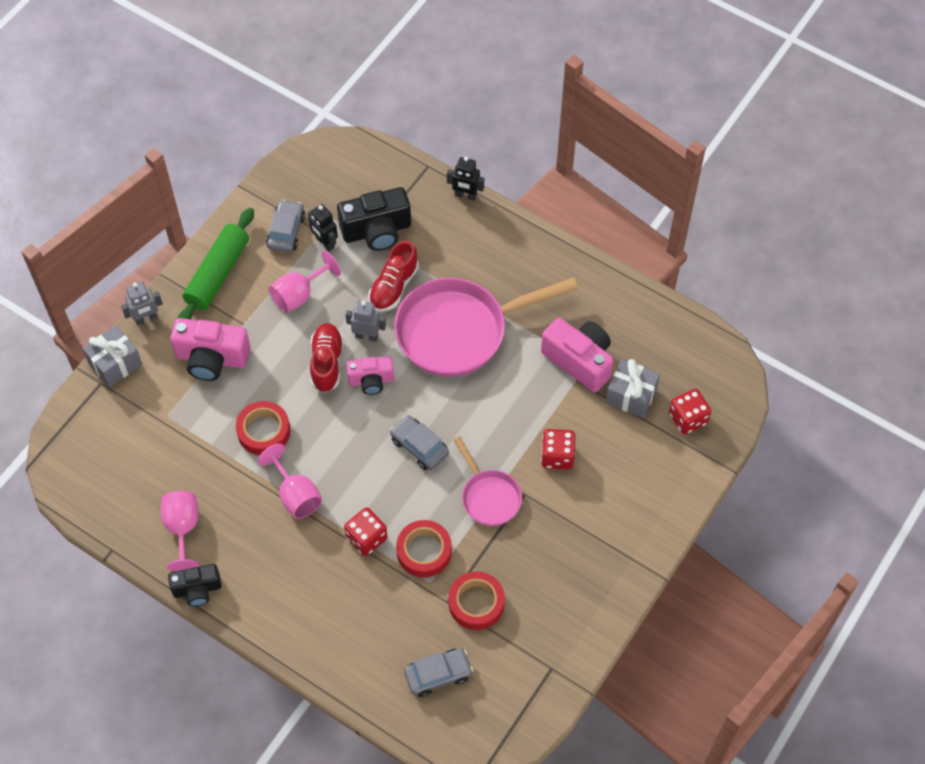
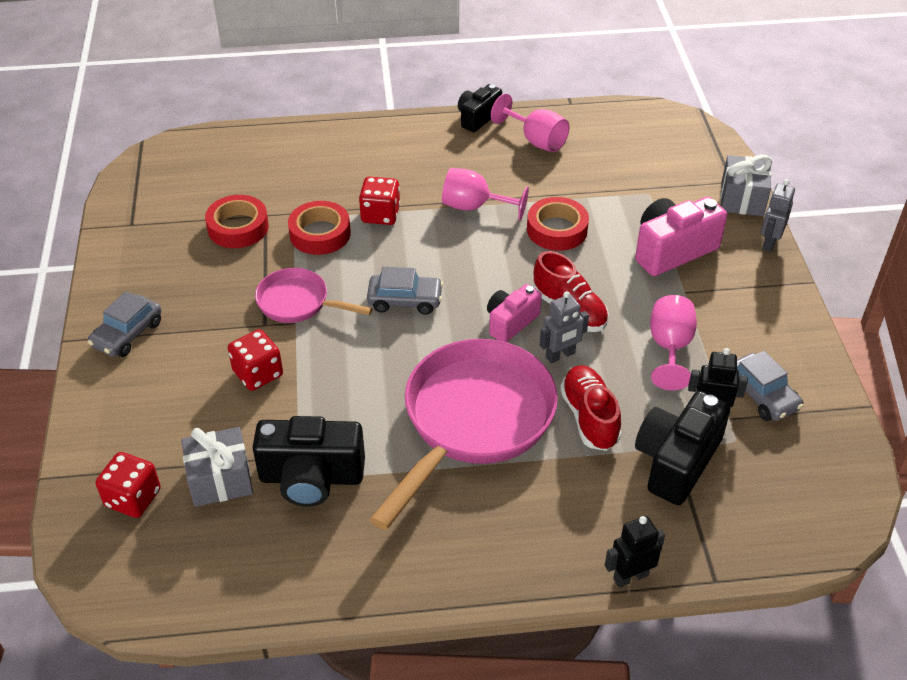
camera: 140 degrees right, 15 degrees down
green rolling pin [177,208,254,319] -> none
grey car [404,648,473,697] -> grey car moved to [88,291,161,357]
pink camera [541,318,614,392] -> black camera [252,416,365,507]

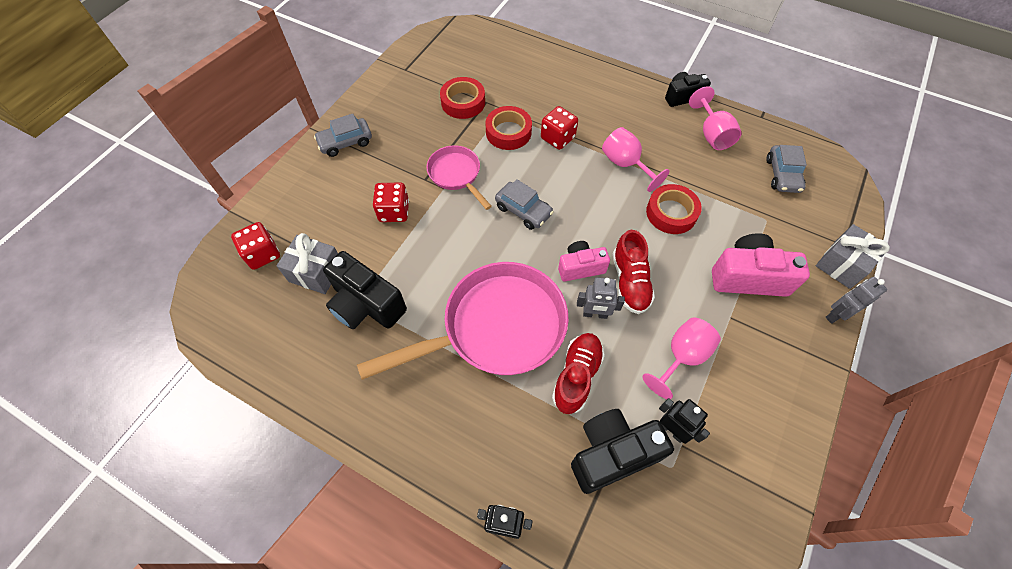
camera: 35 degrees right, 15 degrees up
grey car [737,351,804,421] -> grey car moved to [766,145,807,193]

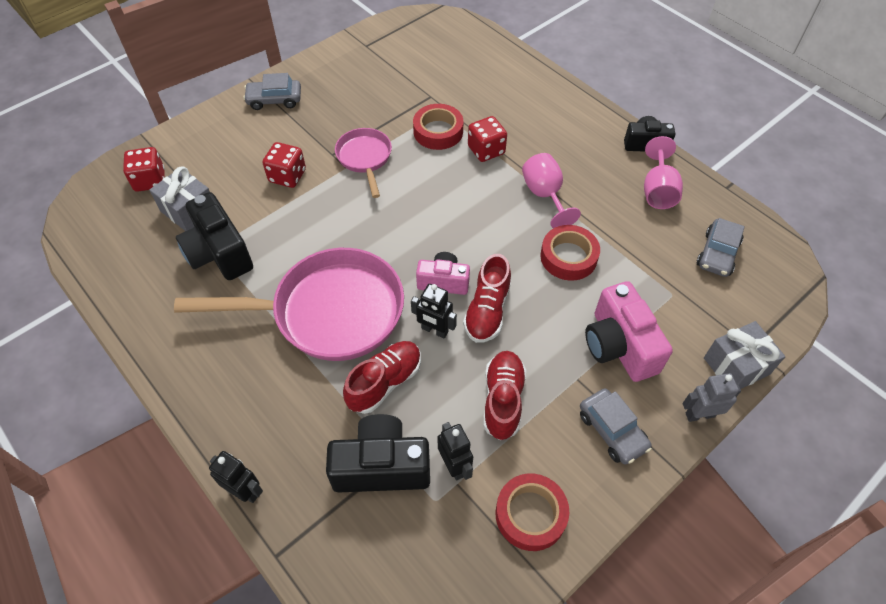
camera: 20 degrees right, 5 degrees down
red tape [440,77,485,119] -> red tape moved to [495,473,569,551]
grey car [495,179,554,230] -> grey car moved to [580,389,652,465]
grey robot [577,277,625,319] -> black robot [411,284,457,338]
pink goblet [642,317,721,399] -> red shoe [483,351,526,440]
pink camera [712,233,810,297] -> pink camera turned 135 degrees counterclockwise [585,281,673,382]

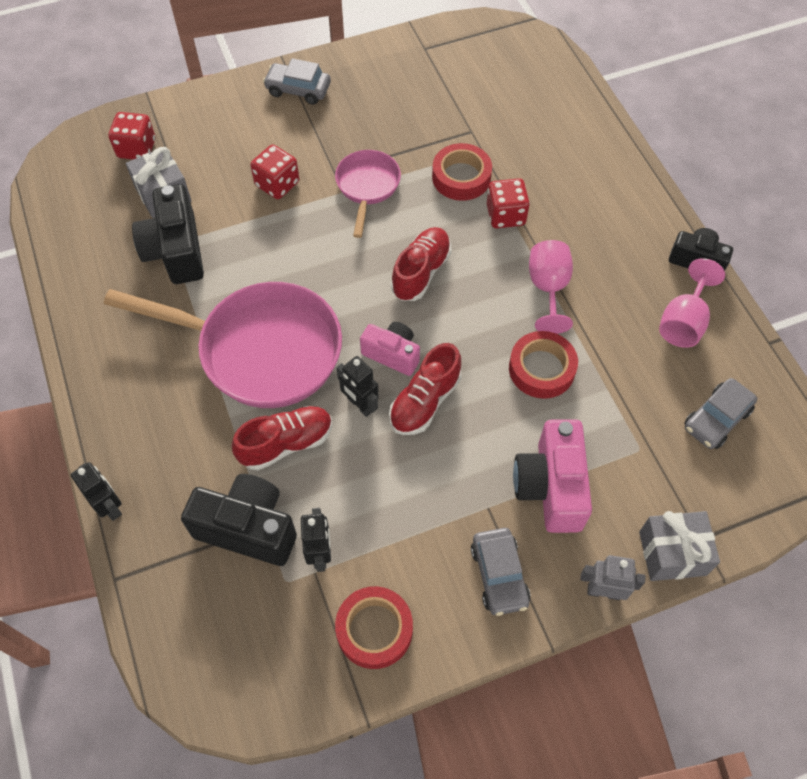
camera: 20 degrees right, 5 degrees up
red shoe [483,351,526,440] -> red shoe moved to [391,227,451,301]

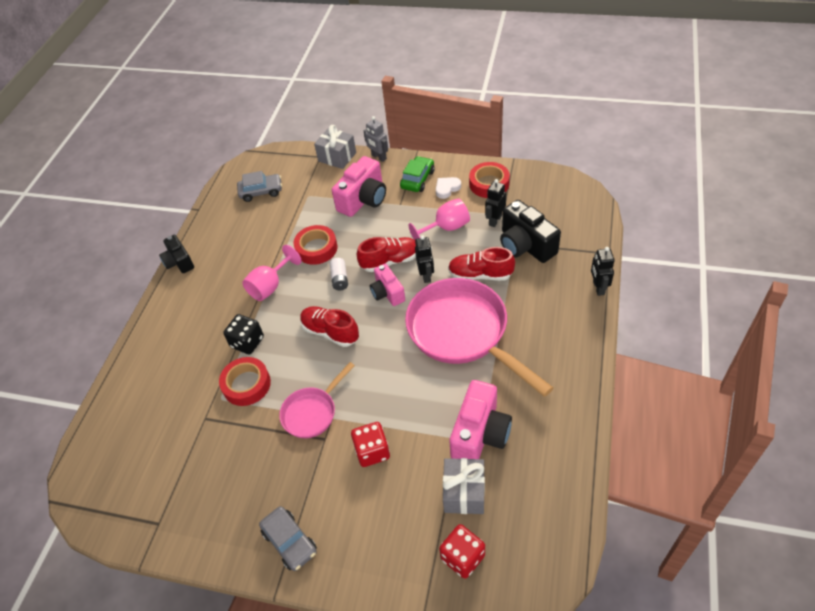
camera: 140 degrees left, 10 degrees down
black camera [132,184,204,284] -> pink camera [449,380,512,459]
red shoe [391,227,451,301] -> red shoe turned 60 degrees clockwise [300,306,359,347]
grey car [471,528,531,616] -> green car [400,156,435,192]
red dice [487,178,530,228] -> black dice [223,314,264,355]
pink goblet [659,258,725,348] -> pink goblet moved to [408,198,470,240]
none -> white battery [330,258,348,290]
none -> white heart [436,177,461,199]

